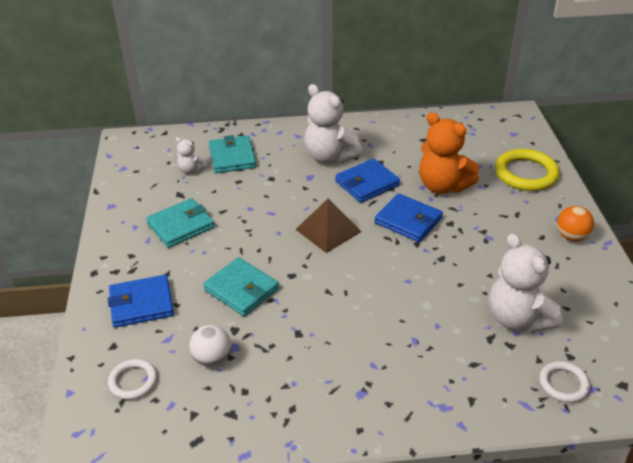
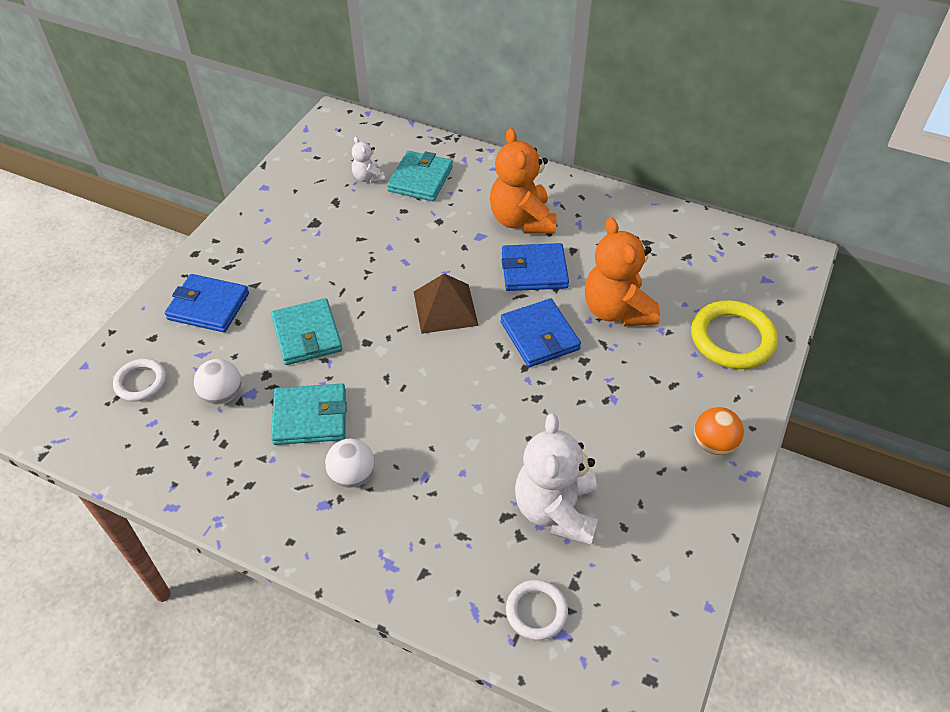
camera: 30 degrees right, 10 degrees up
turquoise wallet [146,198,215,248] -> turquoise wallet moved to [271,384,346,445]
white teddy bear [304,84,363,164] -> orange teddy bear [490,128,556,234]
none -> white ball [325,438,375,488]

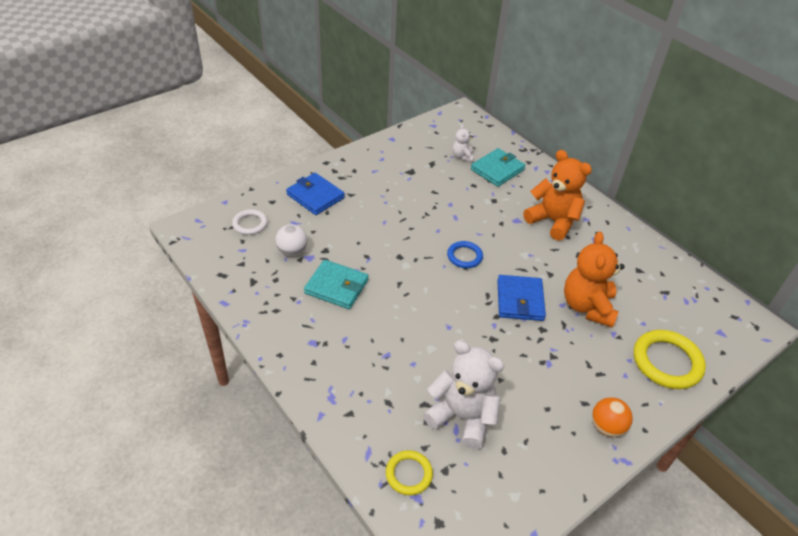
camera: 25 degrees right, 5 degrees down
turquoise wallet [271,298,342,365] -> none
white ball [325,438,375,488] -> none
brown pyramid [414,274,479,334] -> blue ring [447,241,483,268]
orange teddy bear [490,128,556,234] -> orange teddy bear turned 120 degrees clockwise [523,150,592,241]
blue wallet [502,243,569,291] -> none
white ring [506,580,568,640] -> yellow ring [386,450,433,495]
white teddy bear [515,413,598,545] -> white teddy bear turned 90 degrees clockwise [423,340,504,449]

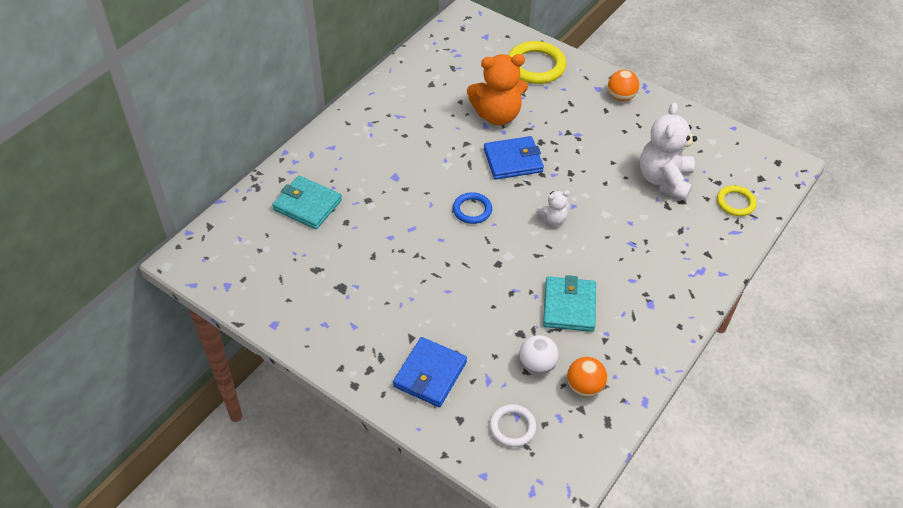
camera: 105 degrees left, 5 degrees up
white teddy bear [452,124,474,162] -> white teddy bear moved to [536,191,570,226]
orange teddy bear [523,150,592,241] -> none
none -> orange ball [567,357,607,397]

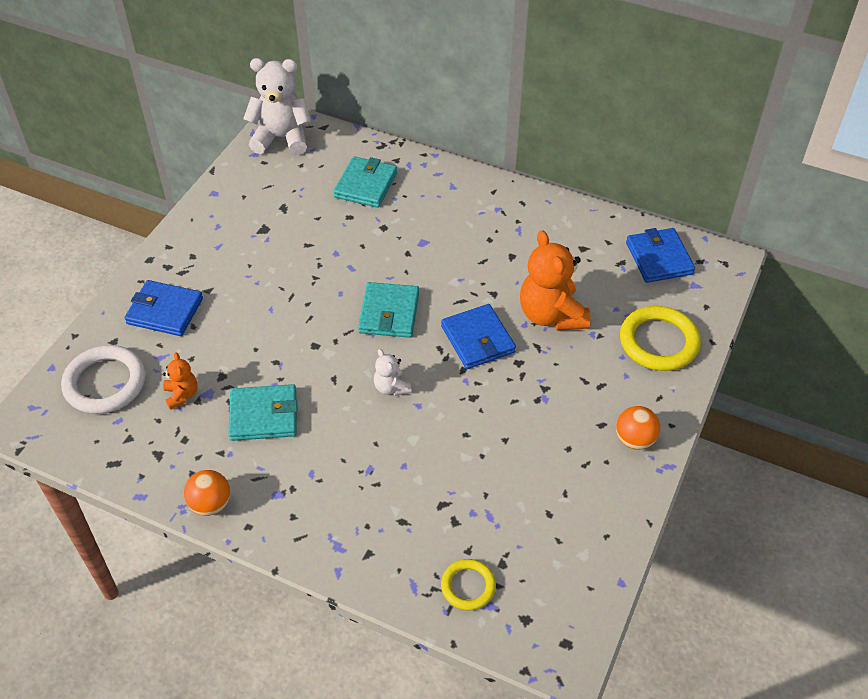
camera: 80 degrees right, 0 degrees up
blue ring [453,192,492,224] -> turquoise wallet [358,282,419,338]
white ring [489,404,537,447] -> white ring [61,345,146,414], size x1.72
white ball [519,335,559,374] -> orange teddy bear [163,352,197,410]
orange ball [567,357,607,397] -> orange ball moved to [184,470,230,516]
white teddy bear [640,102,697,201] -> white teddy bear moved to [243,58,311,155]
none -> blue wallet [626,228,695,283]

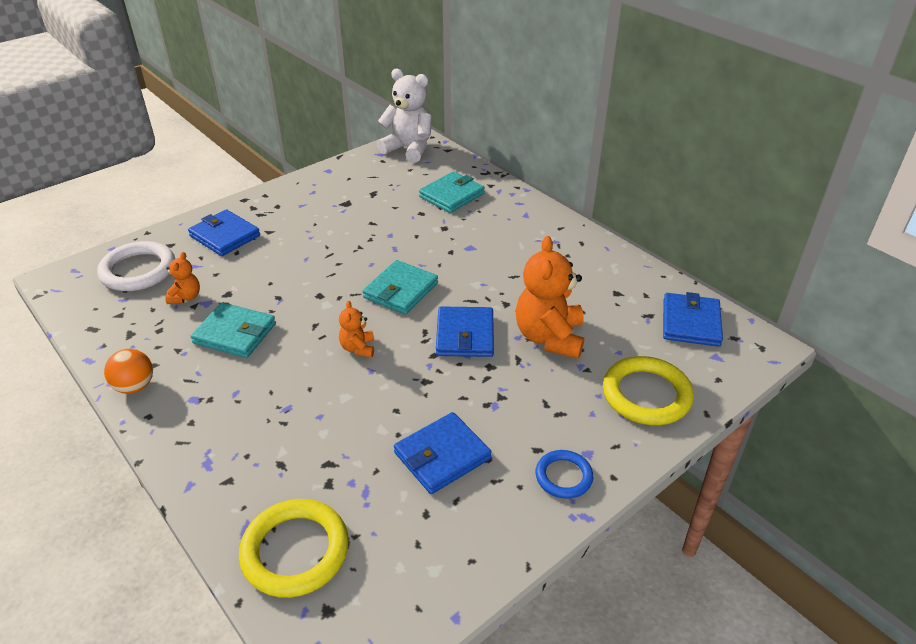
camera: 25 degrees right, 10 degrees down
white teddy bear [374,349,411,396] -> orange teddy bear [339,301,374,357]
yellow ring [441,559,496,610] -> yellow ring [239,499,349,598], size x1.72
orange ball [616,406,660,450] -> blue ring [536,450,593,499]
none -> blue wallet [394,412,492,494]

